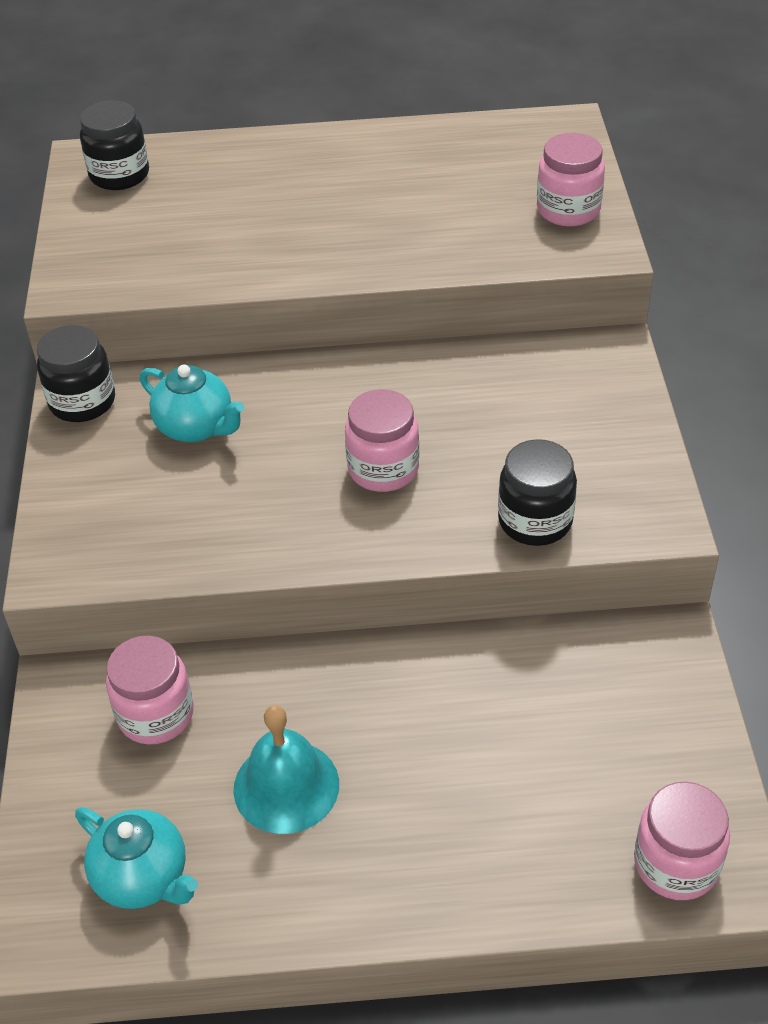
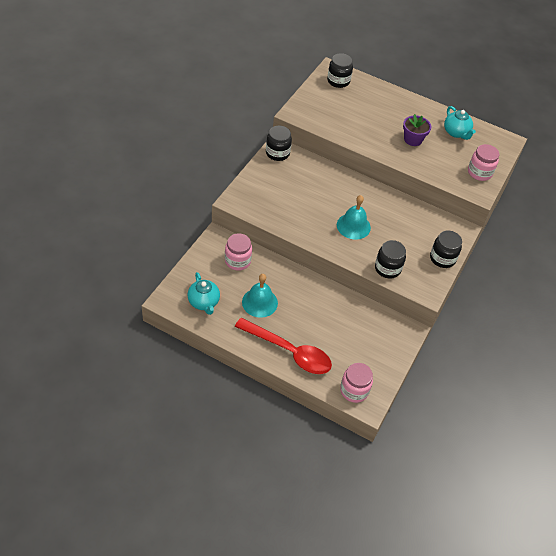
camera: 25 degrees right, 5 degrees up
turquoise teapot [140,364,244,442] -> turquoise teapot moved to [444,106,476,140]
pink jar [345,389,419,492] -> turquoise bell [337,195,371,239]
none -> red spoon [235,318,332,374]
none -> purple flower pot [403,114,431,146]
none -> black jar [430,230,462,268]

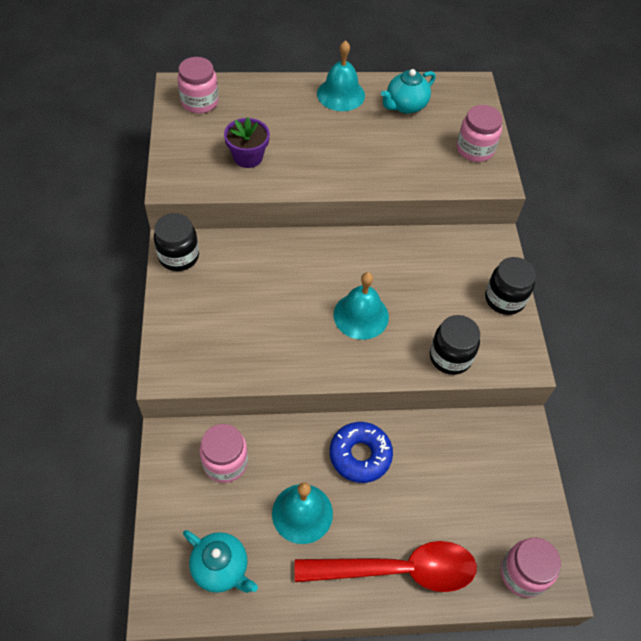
camera: 30 degrees left, 5 degrees up
black jar [327,53,353,88] -> pink jar [177,57,219,114]
purple flower pot [403,114,431,146] -> purple flower pot moved to [224,118,270,168]
turquoise teapot [444,106,476,140] -> turquoise teapot turned 105 degrees clockwise [381,69,436,114]
none -> turquoise bell [317,40,365,111]
none -> blue donut [330,422,393,483]

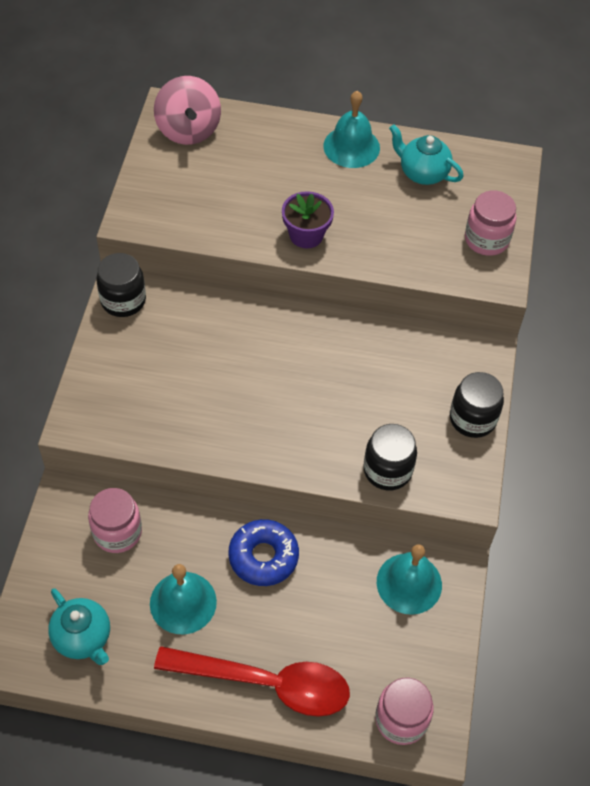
camera: 15 degrees right, 0 degrees up
pink jar [177,57,219,114] -> pink spinning top [154,76,221,145]
purple flower pot [224,118,270,168] -> purple flower pot moved to [282,191,334,248]
turquoise bell [333,272,389,340] -> turquoise bell moved to [377,544,442,615]
turquoise teapot [381,69,436,114] -> turquoise teapot turned 60 degrees clockwise [389,124,464,185]

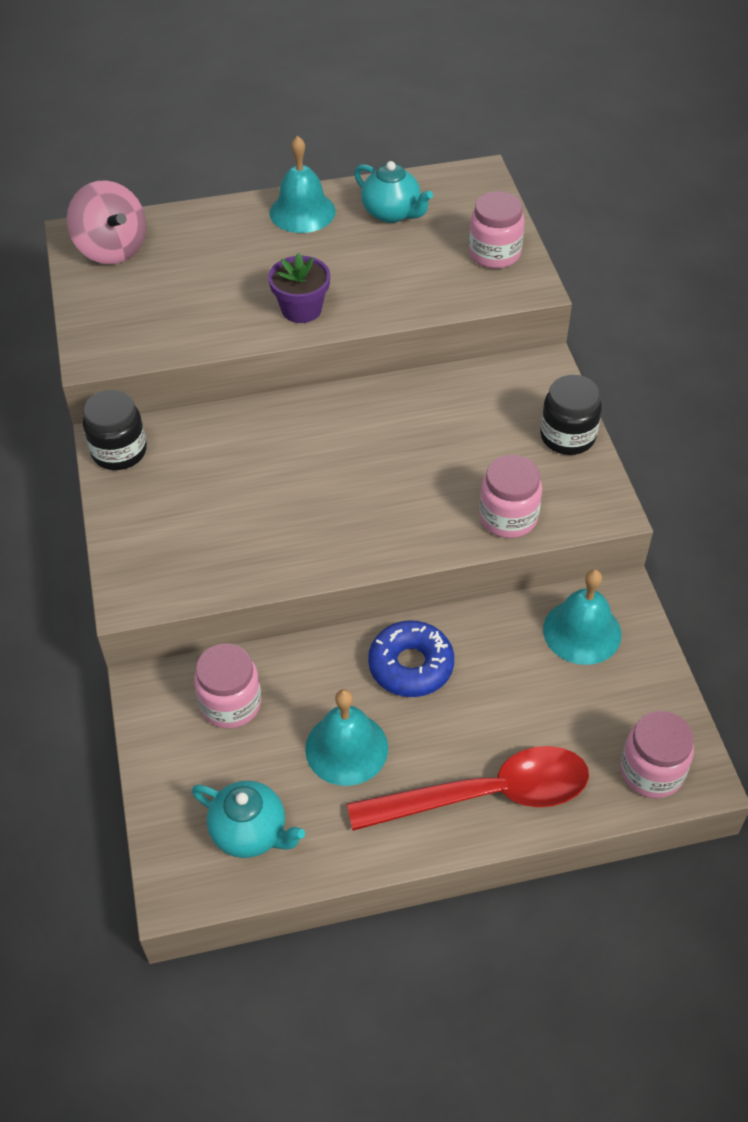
camera: 20 degrees left, 5 degrees down
black jar [363,424,417,491] -> pink jar [479,455,542,538]
turquoise teapot [389,124,464,185] -> turquoise teapot turned 150 degrees counterclockwise [354,161,433,223]

